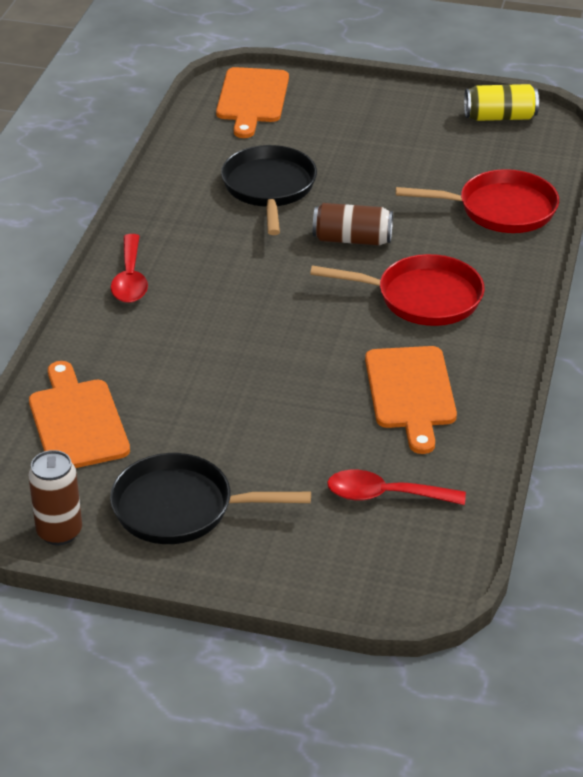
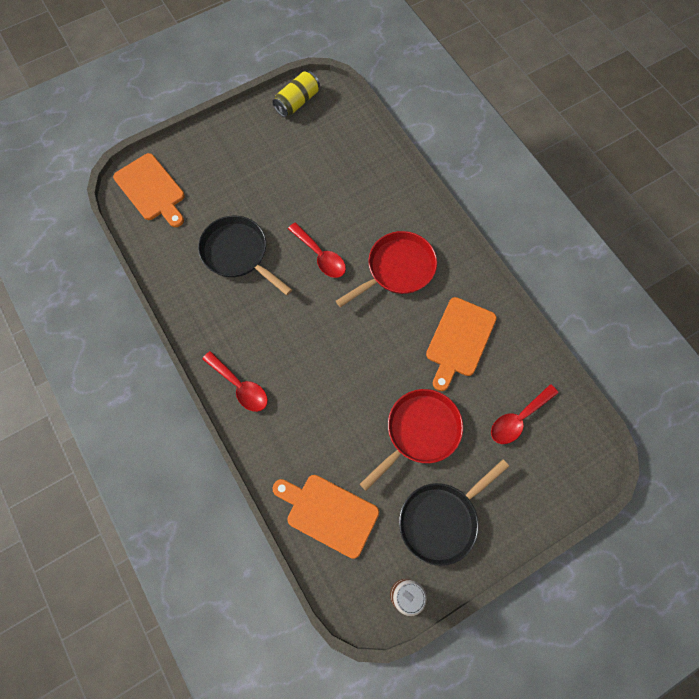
camera: 45 degrees left, 30 degrees up
brown can [312,203,393,246] -> red spoon [288,223,346,278]
orange cutting board [365,346,457,454] -> orange cutting board turned 75 degrees clockwise [426,297,497,391]
red pan [396,169,559,233] -> red pan moved to [360,389,463,491]

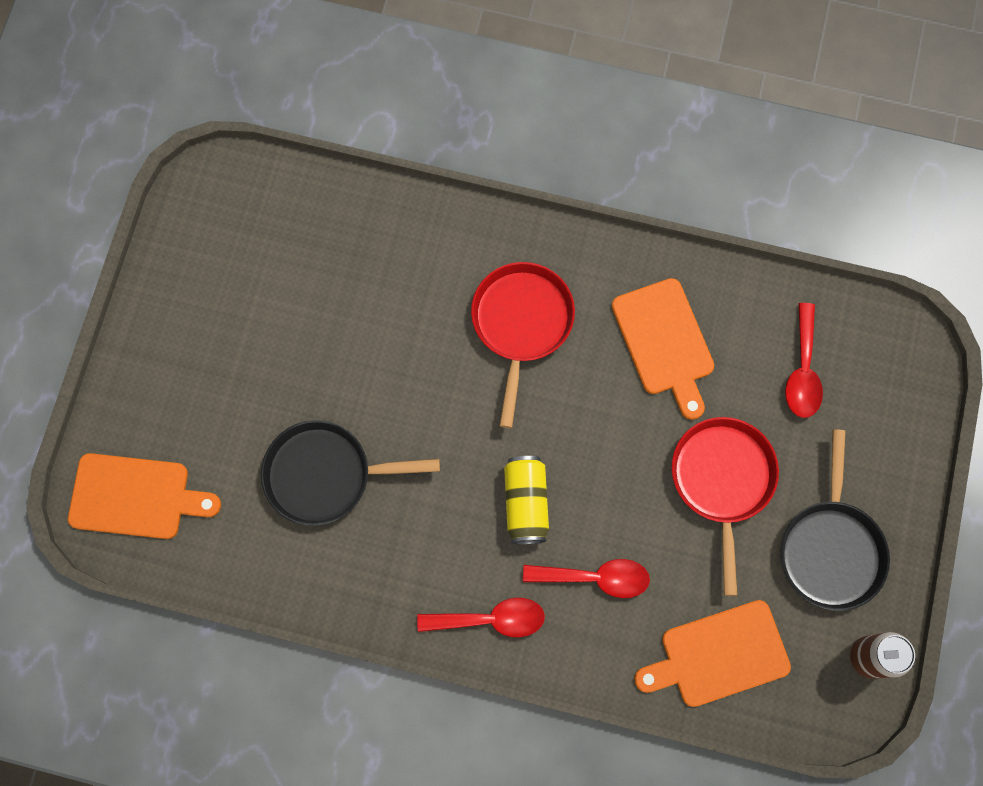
camera: 45 degrees left, 5 degrees up
yellow can [272,71,320,117] -> yellow can moved to [504,456,549,544]
red spoon [288,223,346,278] -> red spoon moved to [523,559,650,598]

